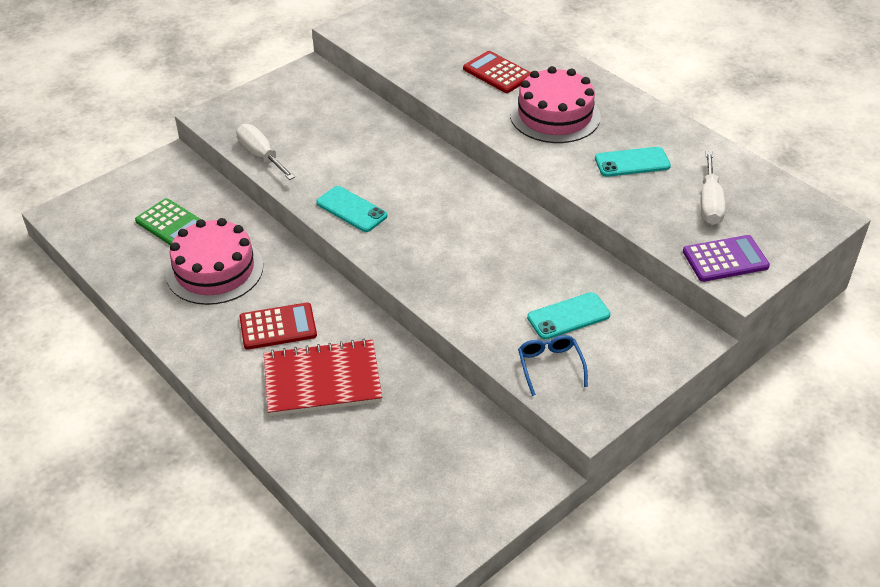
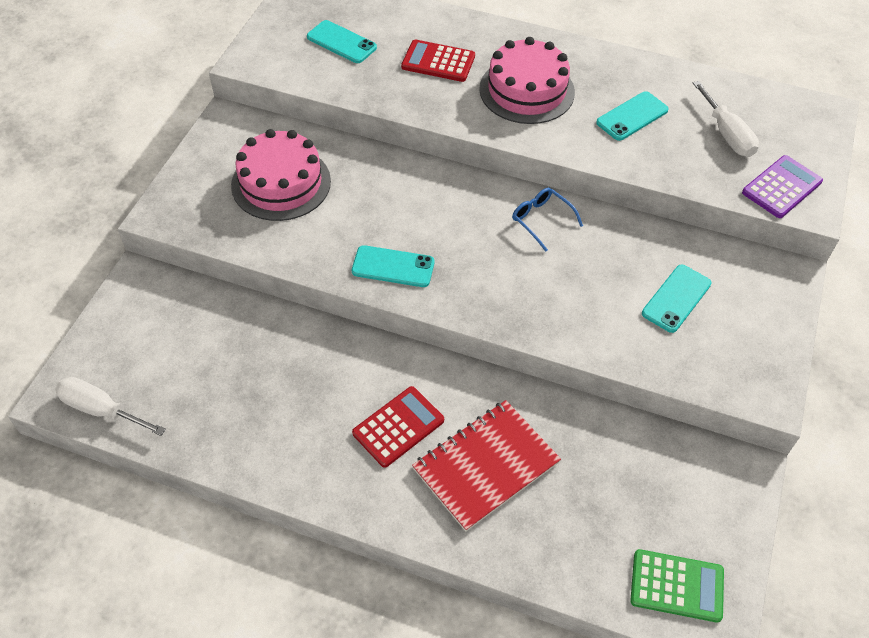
camera: 30 degrees left, 10 degrees up
green calculator [135,198,200,245] -> green calculator moved to [630,549,724,623]
pink cake [166,218,263,305] -> pink cake moved to [231,129,331,221]
white screwdriver [236,124,295,180] -> white screwdriver moved to [55,377,166,436]
blue glasses [518,335,588,396] -> blue glasses moved to [512,188,583,252]
none -> turquoise phone [307,20,377,63]

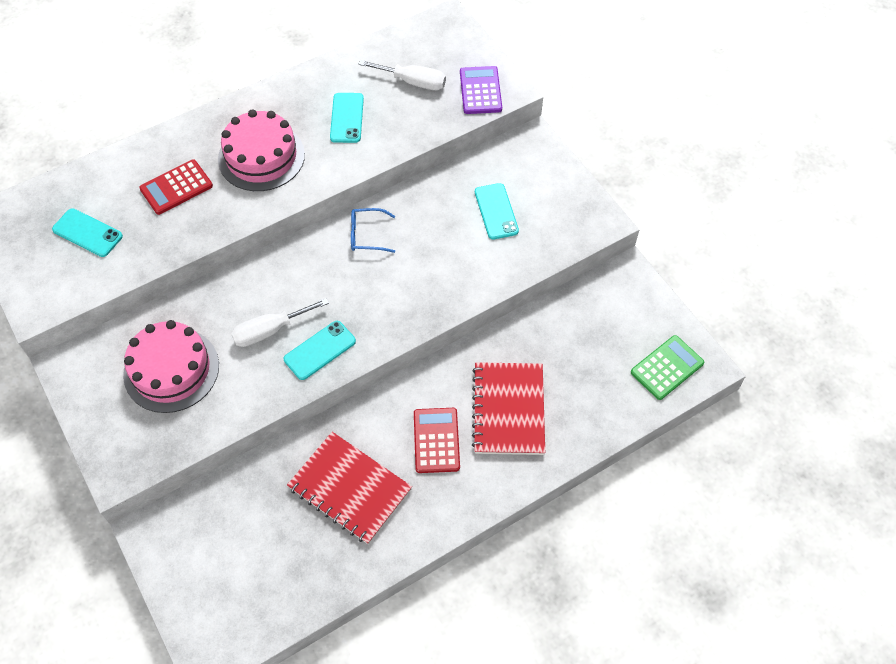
camera: 50 degrees left, 5 degrees up
white screwdriver [55,377,166,436] -> white screwdriver moved to [231,298,329,347]
turquoise phone [307,20,377,63] -> turquoise phone turned 45 degrees clockwise [52,209,123,257]
none -> red notebook [287,432,412,544]

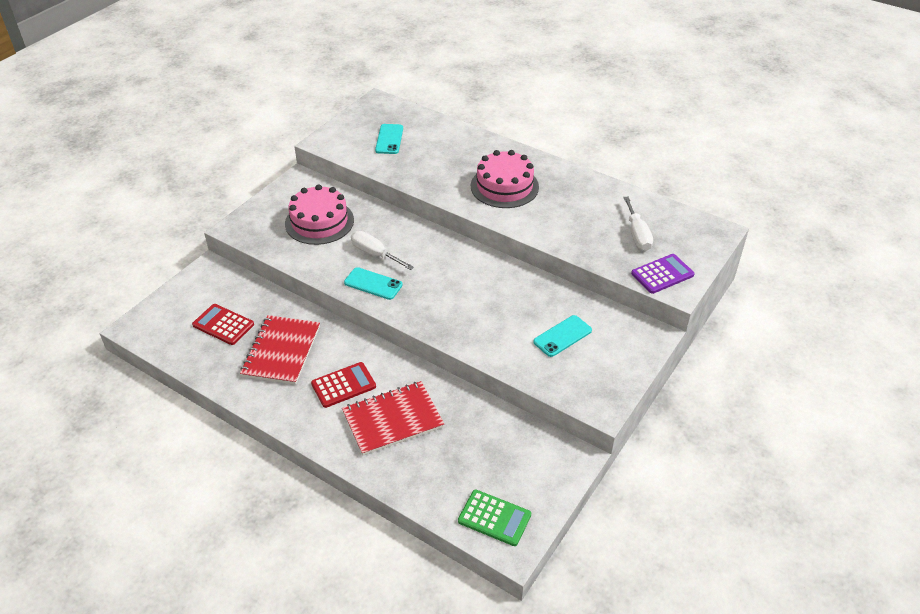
camera: 65 degrees right, 15 degrees down
red calculator [139,159,213,215] -> red calculator moved to [192,304,254,345]
turquoise phone [330,93,364,143] -> none
blue glasses [351,208,395,253] -> none

